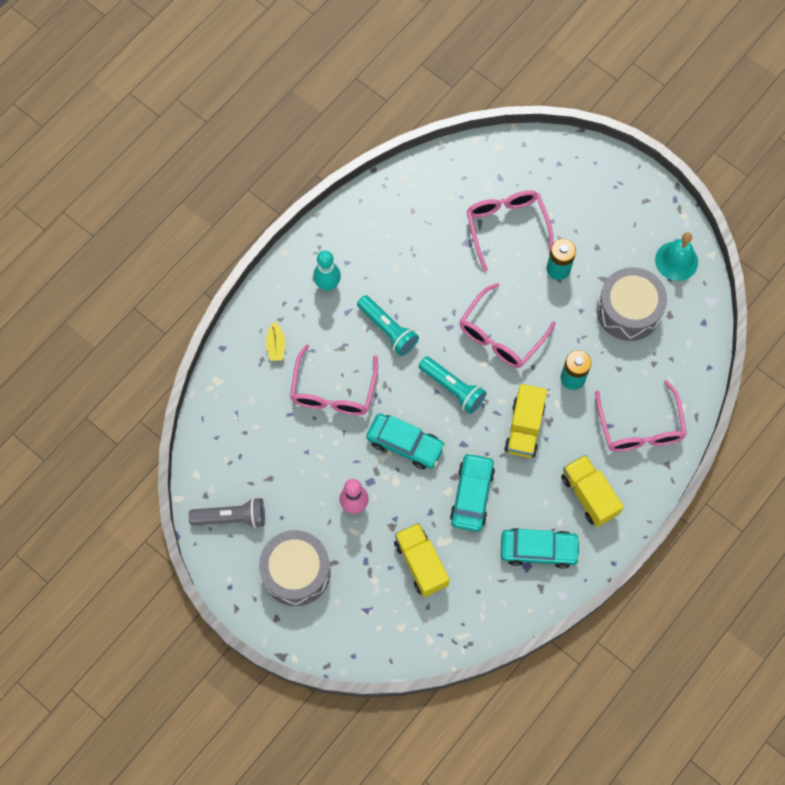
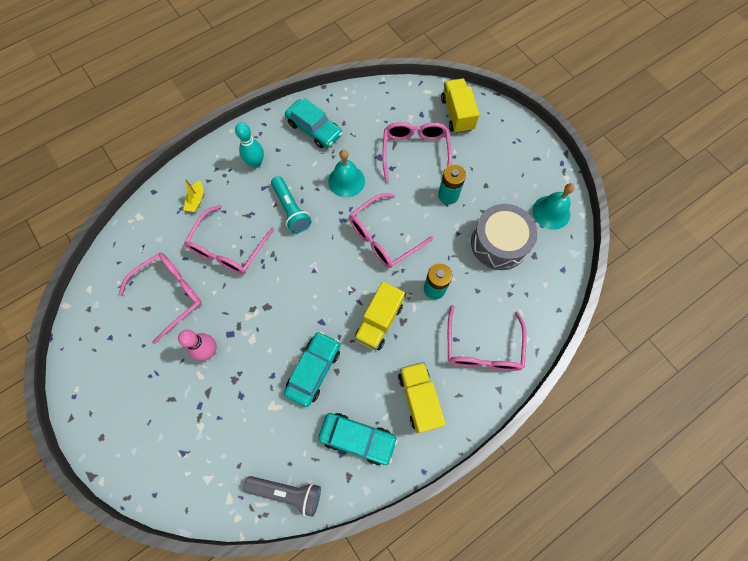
camera: 15 degrees right, 0 degrees up
grey flashlight [189,498,265,528] -> grey flashlight moved to [243,476,321,517]
grey drum [259,530,331,606] -> none
turquoise car [366,413,445,469] -> turquoise car moved to [285,98,342,148]
yellow truck [394,523,450,597] -> yellow truck moved to [441,79,479,134]
turquoise flashlight [419,356,486,414] -> none
none -> pink glasses [118,253,202,344]
none -> turquoise bell [328,149,365,198]

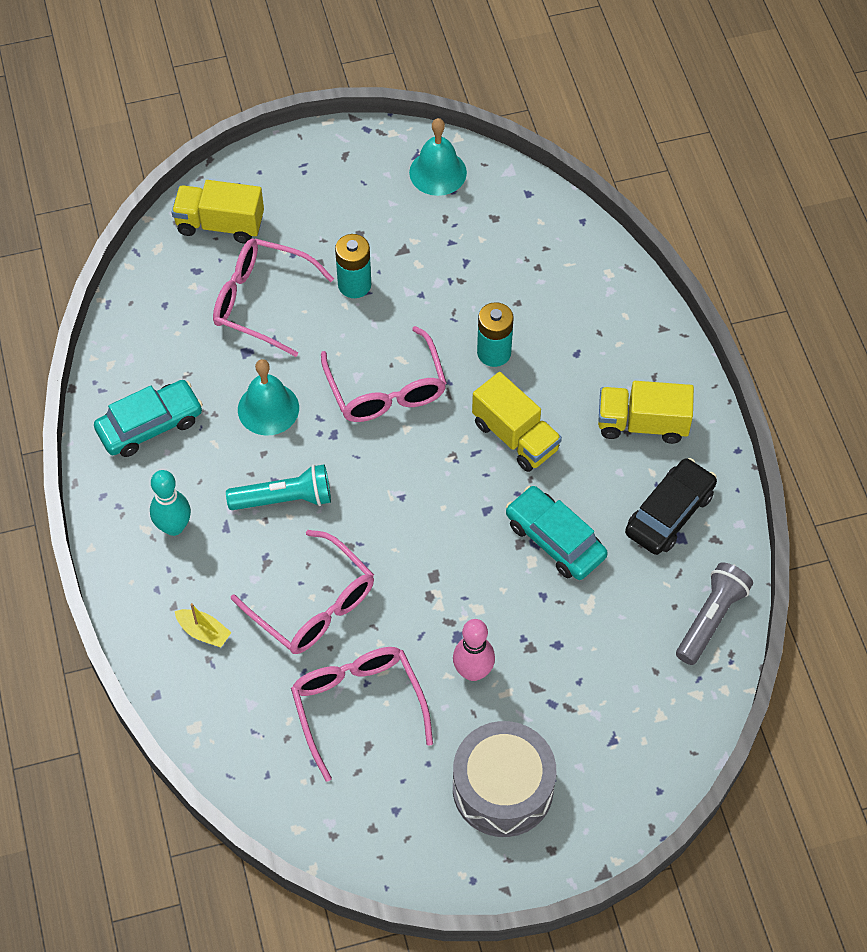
camera: 70 degrees left, 10 degrees down
turquoise car [318,413,398,465] -> black car [625,458,717,555]
pink glasses [448,305,527,371] -> none
grey drum [471,204,538,270] -> grey drum moved to [453,721,556,837]

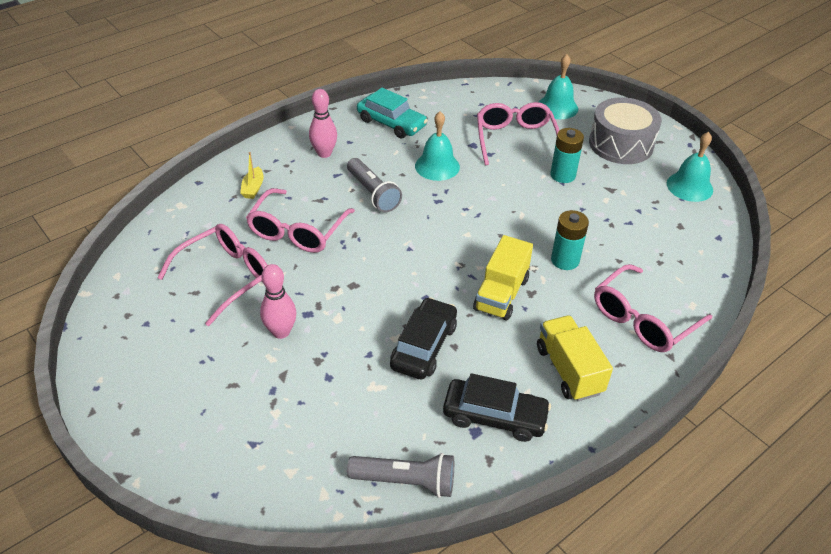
camera: 65 degrees right, 15 degrees down
turquoise bowling pin [150,470,191,536] -> pink bowling pin [309,89,337,158]
yellow truck [172,180,264,243] -> turquoise bell [538,54,578,119]
turquoise flashlight [226,464,331,510] -> grey flashlight [347,158,402,212]
pink glasses [321,326,446,422] -> pink glasses moved to [594,264,712,352]
grey drum [453,721,556,837] -> grey drum moved to [589,97,662,164]
turquoise car [506,486,608,580] -> black car [390,297,457,380]

